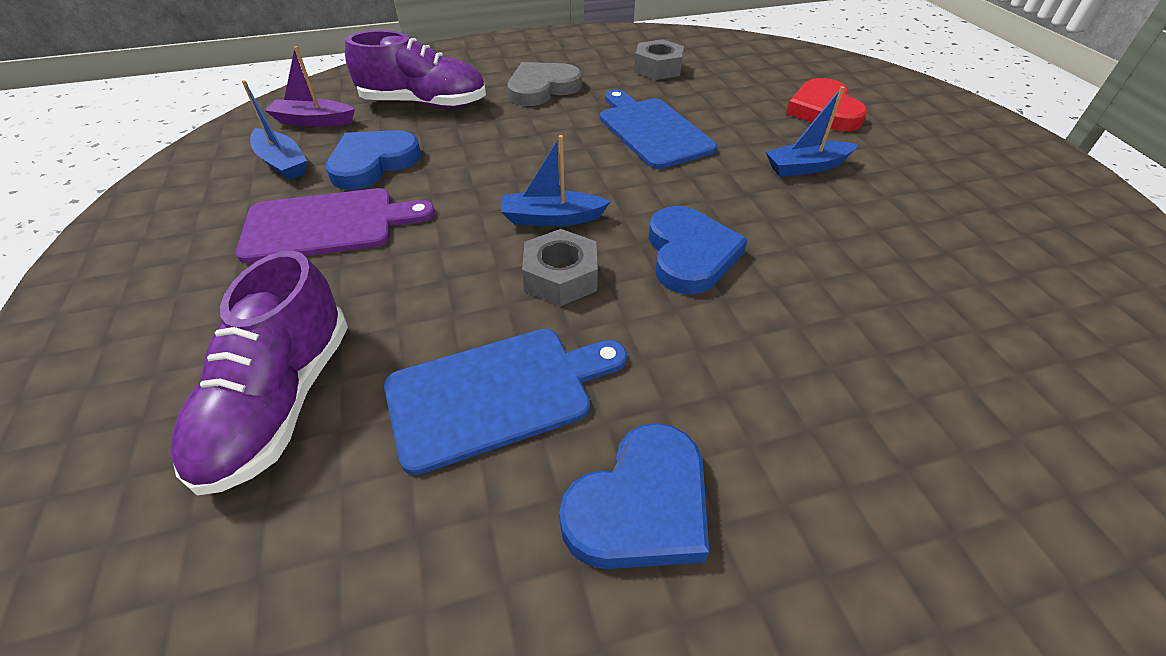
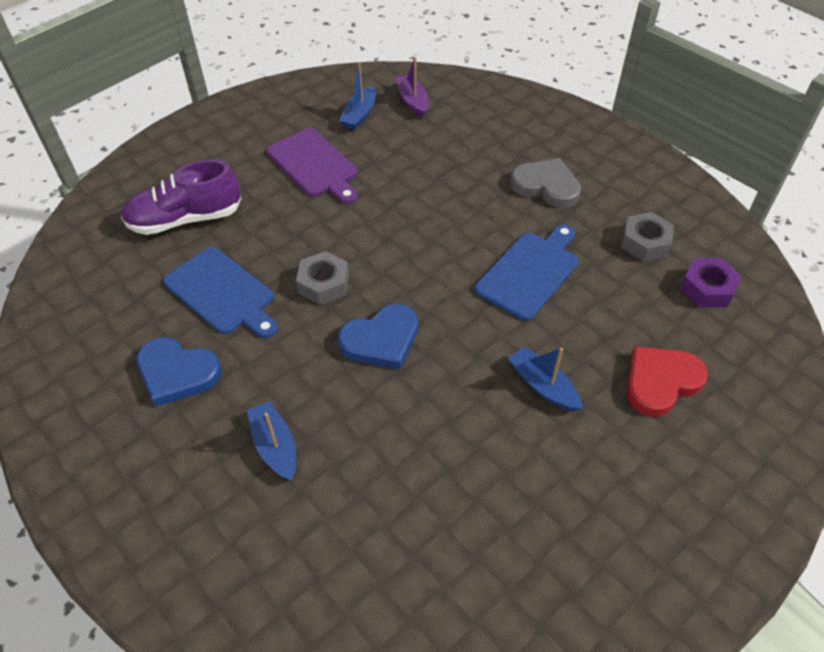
camera: 65 degrees right, 5 degrees up
blue heart [325,130,421,190] -> none
purple shoe [345,30,486,109] -> none
blue boat [501,135,610,226] -> blue boat moved to [247,401,296,480]
none -> purple nut [680,258,741,307]

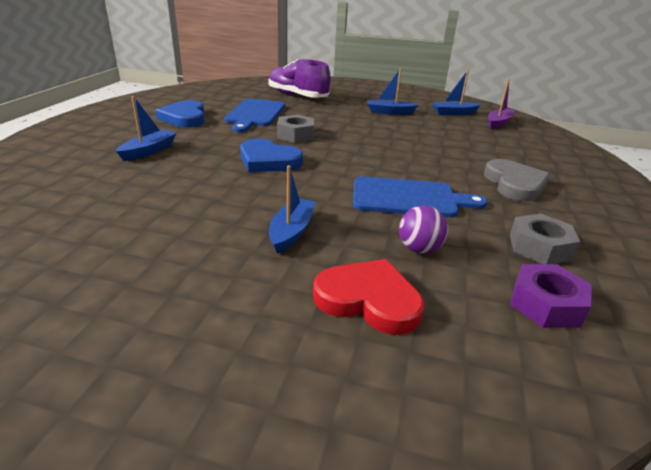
camera: 55 degrees right, 20 degrees down
purple cutting board [267,128,357,204] -> blue boat [367,68,418,115]
none -> purple ball [399,205,448,254]

